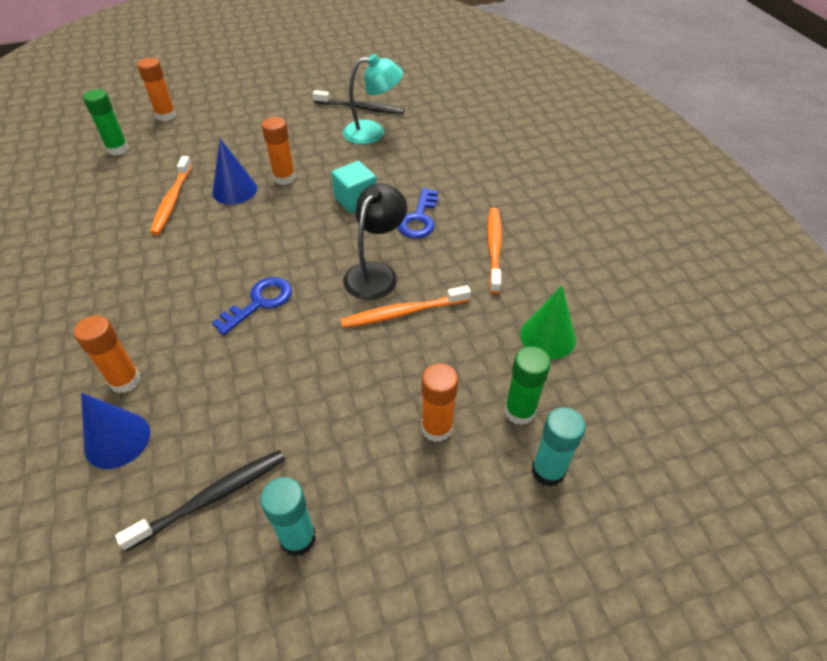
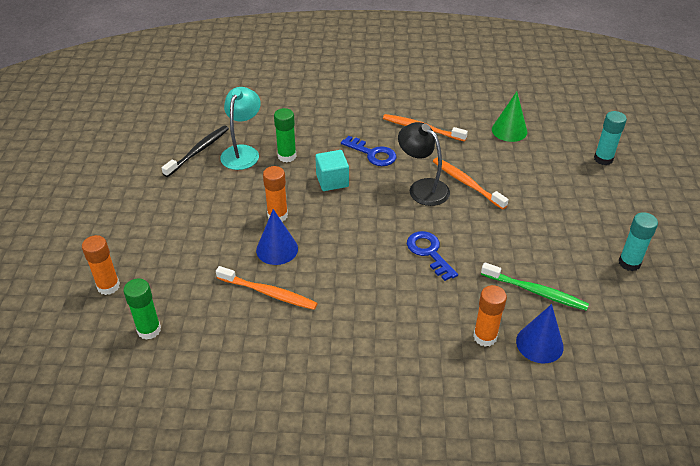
camera: 70 degrees left, 5 degrees down
black toothbrush [115,450,285,551] -> none
orange toothbrush [341,285,471,328] -> orange toothbrush turned 135 degrees clockwise [433,158,509,210]
orange glue stick [421,363,458,442] -> none
green glue stick [504,346,551,425] -> green glue stick moved to [274,108,296,162]
none -> green toothbrush [481,262,589,311]

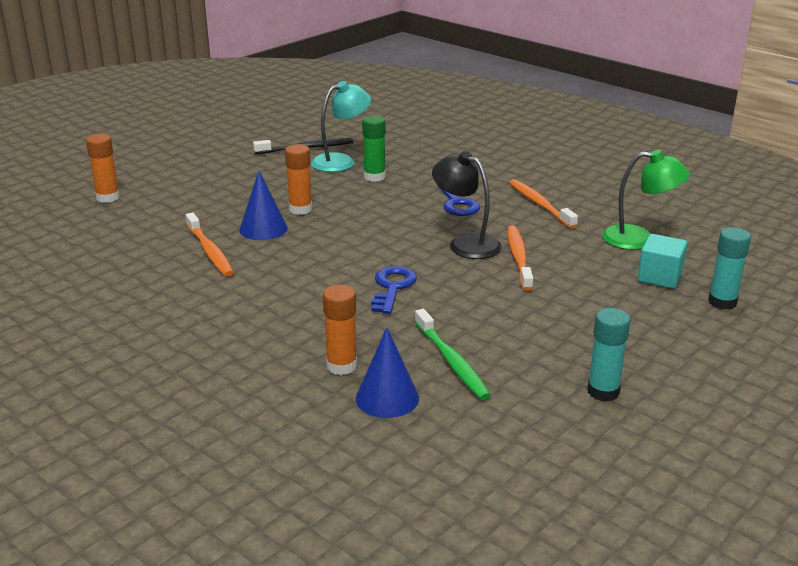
camera: 40 degrees right, 15 degrees down
green glue stick [123,278,161,340] -> none
turquoise cube [315,150,349,191] -> turquoise cube moved to [637,234,687,289]
black lamp [398,122,450,206] -> black lamp turned 45 degrees counterclockwise [432,151,502,259]
green cone [492,92,527,142] -> green lamp [602,150,690,250]

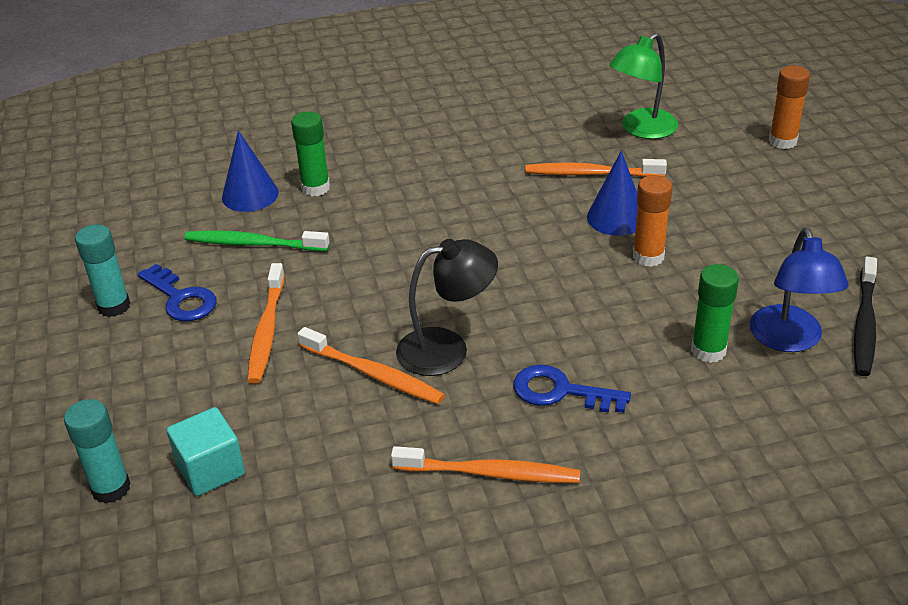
camera: 125 degrees right, 10 degrees up
turquoise lamp [311,81,371,172] -> blue lamp [750,228,848,352]
orange glue stick [323,285,357,375] -> green glue stick [291,111,330,196]
blue key [371,266,417,314] -> blue key moved to [138,264,216,321]
green lamp [602,150,690,250] -> green lamp moved to [609,33,678,139]
none -> orange toothbrush [247,263,285,384]

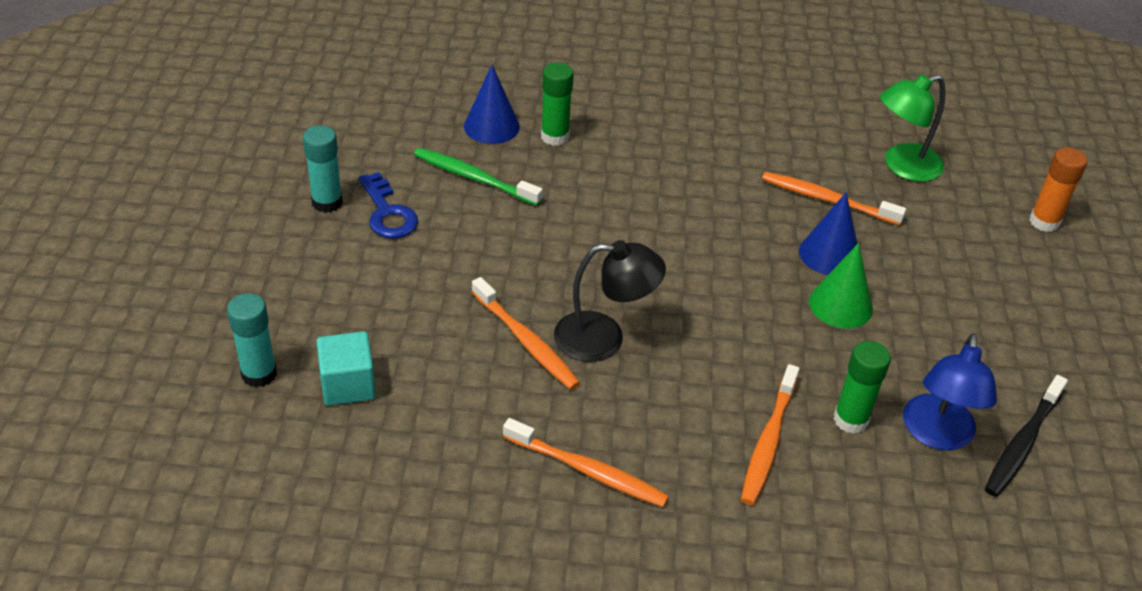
camera: 15 degrees right, 5 degrees up
orange toothbrush [247,263,285,384] -> orange toothbrush moved to [741,364,800,505]
blue key [513,364,631,413] -> none
orange glue stick [633,175,673,267] -> green cone [809,243,873,329]

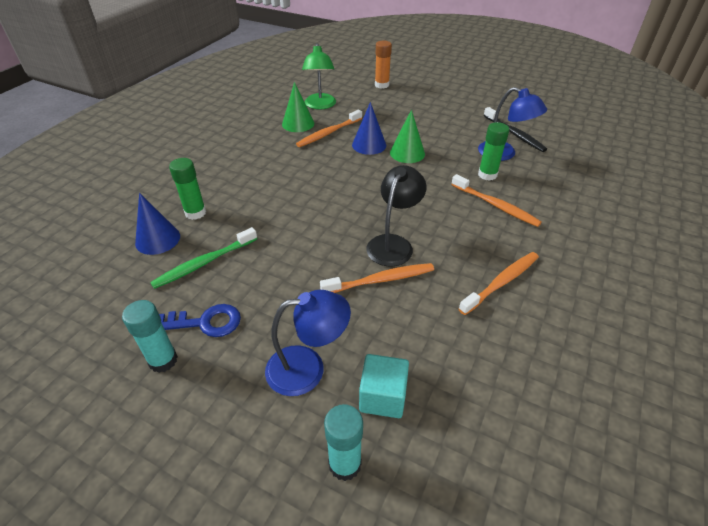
camera: 65 degrees left, 0 degrees up
none -> blue lamp [265,290,351,396]
none -> green cone [282,82,314,132]

